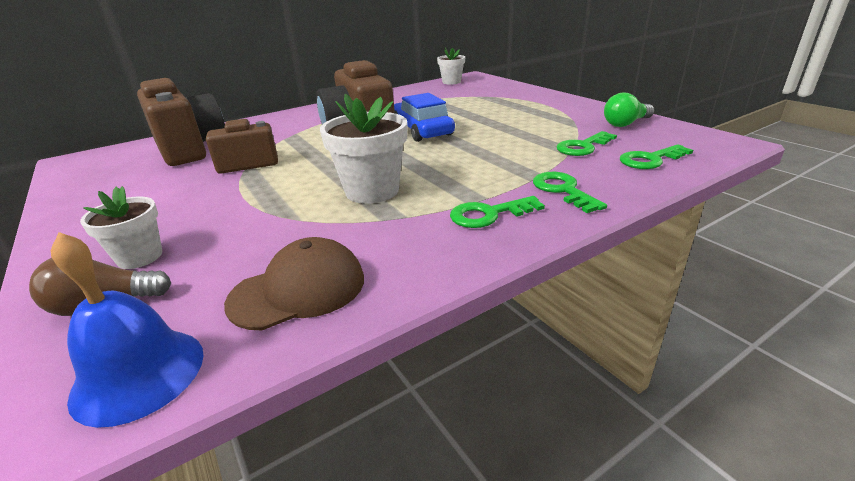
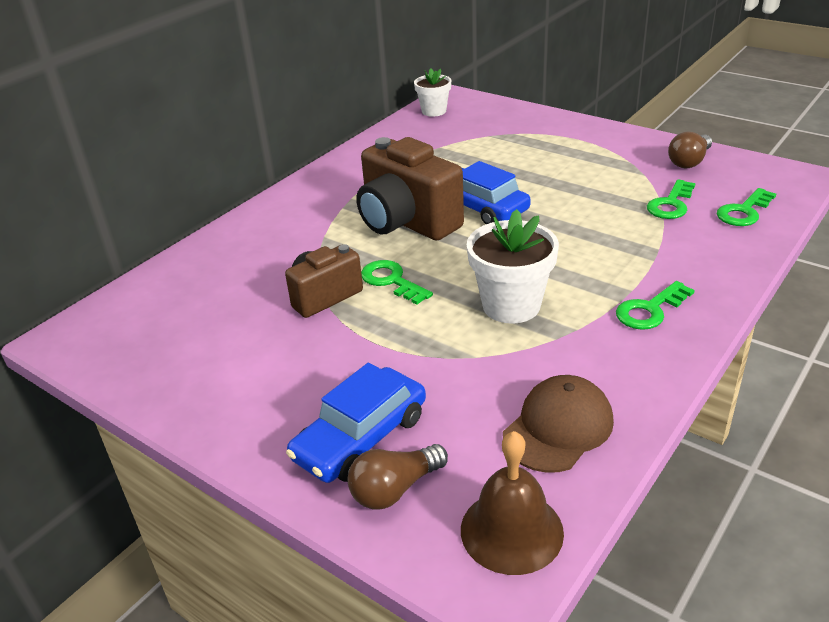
camera: 20 degrees left, 5 degrees up
blue bell [51,232,204,428] -> brown bell [461,431,564,575]
white flower pot [80,186,162,269] -> blue car [286,363,426,483]
brown camera [137,78,225,166] -> none
green key [533,172,607,213] -> green key moved to [361,260,433,305]
green light bulb [604,93,654,127] -> brown light bulb [668,132,712,168]

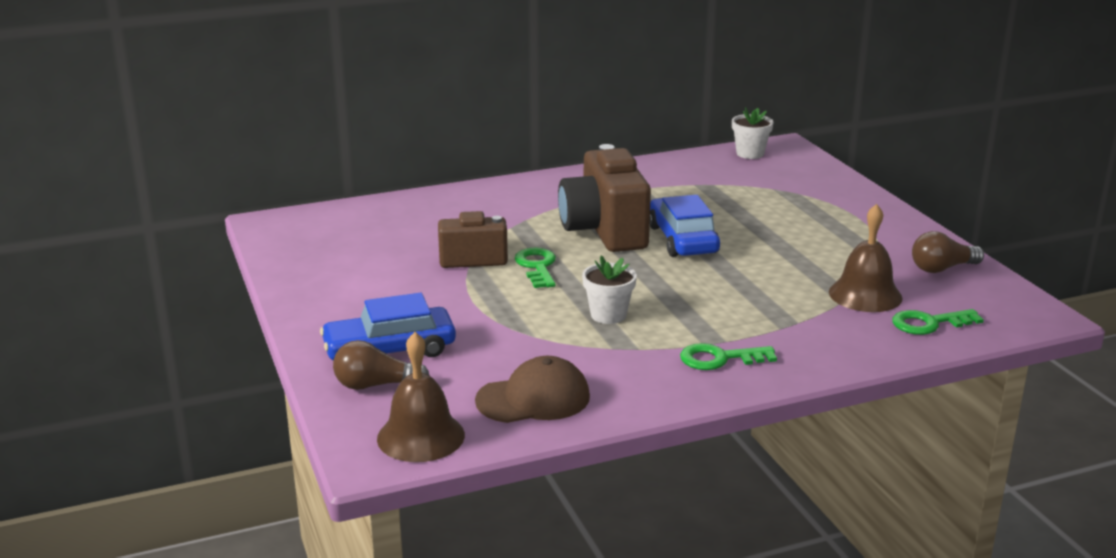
camera: 30 degrees right, 10 degrees down
white flower pot [467,209,559,324] -> white flower pot [582,256,637,324], size x0.63
green key [647,179,696,219] -> brown bell [829,204,903,312]

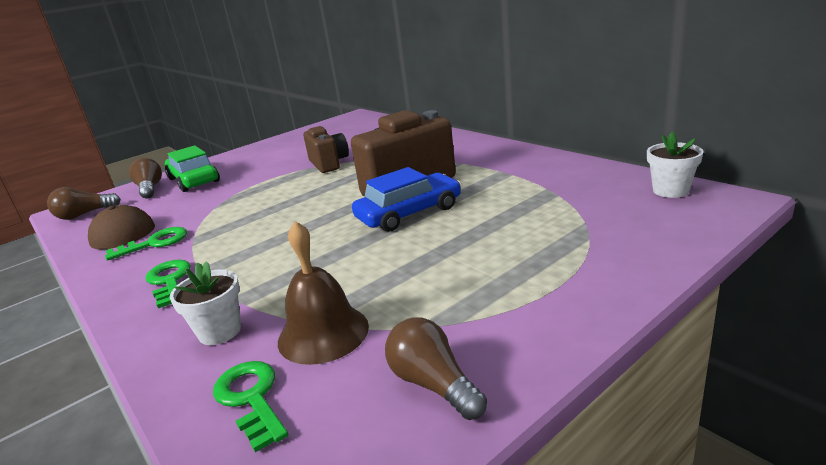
camera: 75 degrees right, 0 degrees up
blue car [320,293,456,360] -> green car [165,145,220,192]
brown bell [377,332,465,462] -> brown light bulb [47,187,121,220]
green key [515,248,556,288] -> green key moved to [105,227,187,261]
white flower pot [582,256,637,324] -> white flower pot moved to [170,261,241,345]

